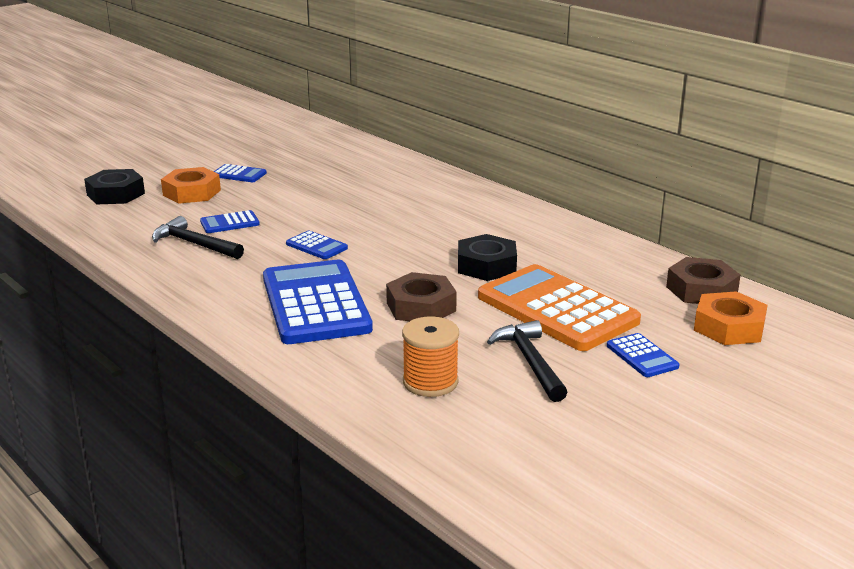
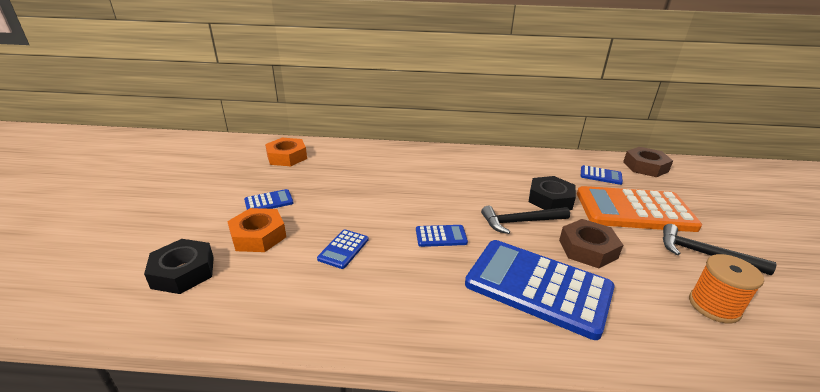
camera: 45 degrees left, 5 degrees up
black hammer [152,216,244,259] -> black hammer moved to [481,206,570,234]
blue calculator [607,333,680,377] -> blue calculator moved to [581,165,623,185]
orange nut [694,291,768,345] -> orange nut moved to [265,138,307,166]

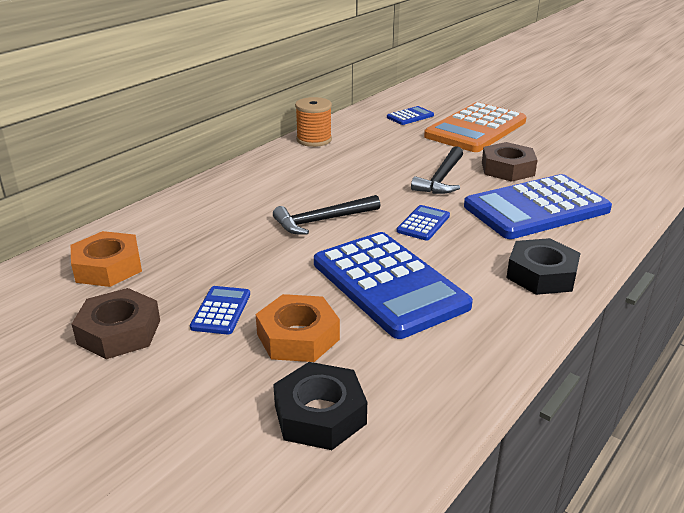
camera: 55 degrees left, 0 degrees up
blue calculator [317,229,369,269] -> blue calculator [314,232,473,339], size x2.31
black nut [529,176,576,210] -> black nut moved to [506,238,581,295]
brown nut [623,147,673,177] -> brown nut moved to [72,288,160,359]
black hammer [663,224,776,275] -> black hammer moved to [273,195,381,235]
orange spool [689,254,764,324] -> orange spool moved to [295,97,332,147]

